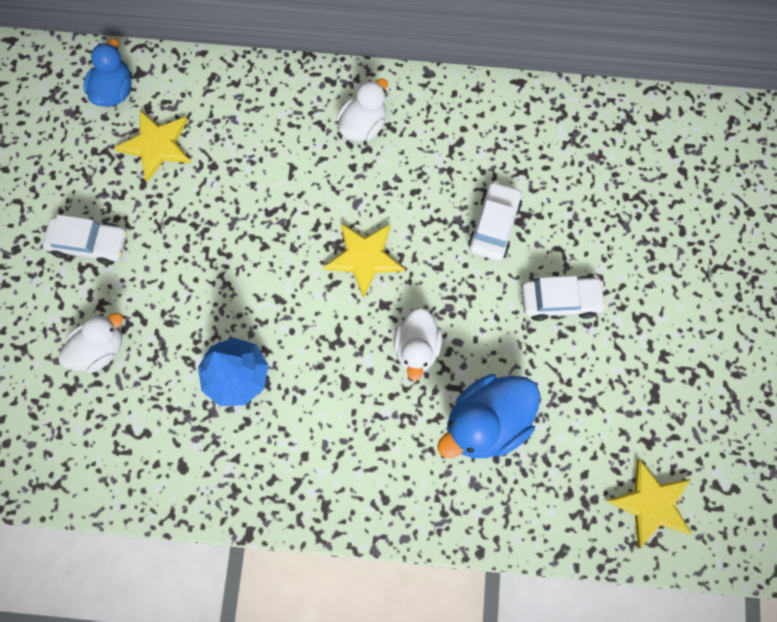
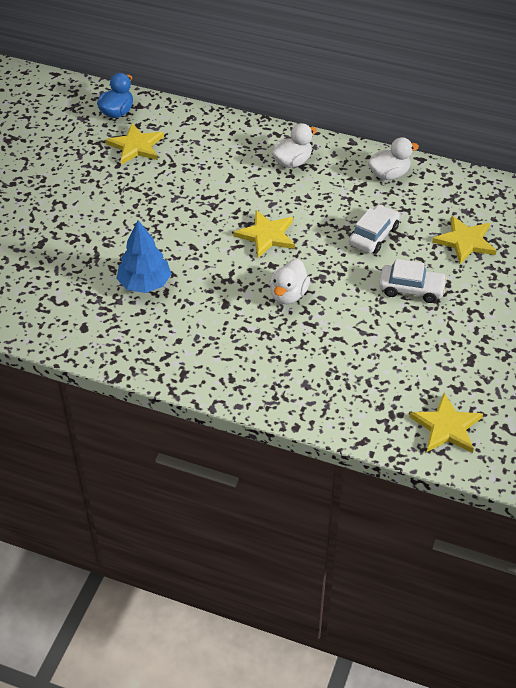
camera: 15 degrees right, 25 degrees down
white car [43,215,127,265] -> none
white duck [58,313,123,373] -> white duck moved to [368,137,419,180]
blue duck [437,374,540,458] -> none
none -> yellow star [432,216,497,264]

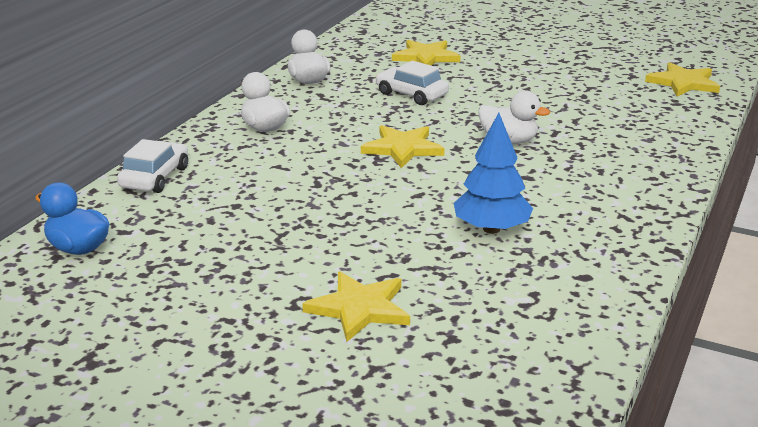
camera: 85 degrees left, 20 degrees down
yellow star [106,123,164,165] -> yellow star moved to [302,272,410,342]
white car [379,259,447,303] -> white car moved to [117,139,188,193]

